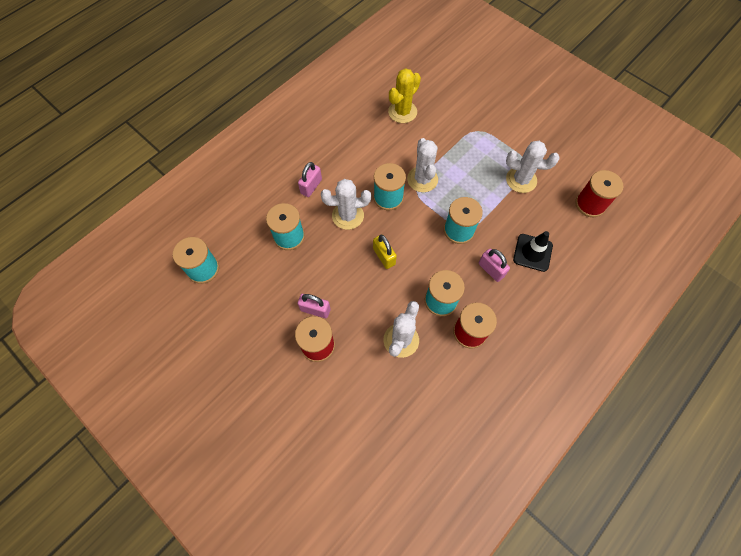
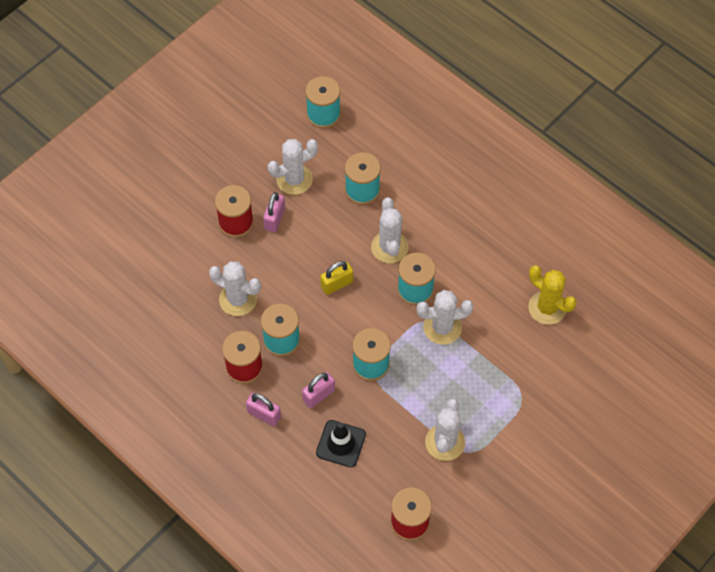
camera: 90 degrees right, 5 degrees down
pink padlock [298,162,322,197] -> pink padlock moved to [246,393,281,426]
none -> white cactus [268,139,318,195]

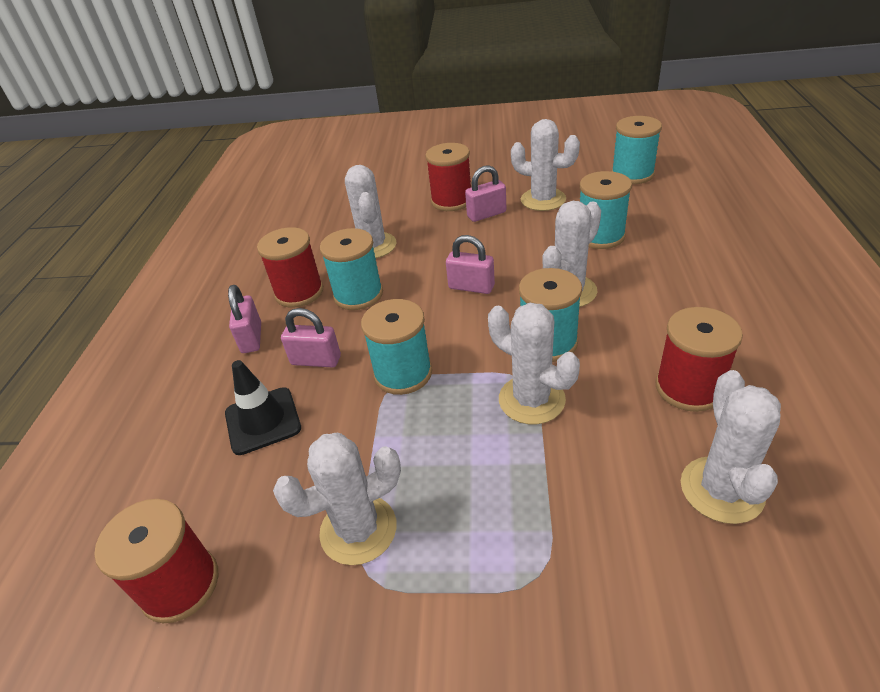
camera: 55 degrees right, 20 degrees down
yellow padlock [320,261,353,295] -> pink padlock [446,235,495,294]
yellow cactus [529,265,576,325] -> white cactus [681,370,781,524]
none -> red spool [655,307,743,412]

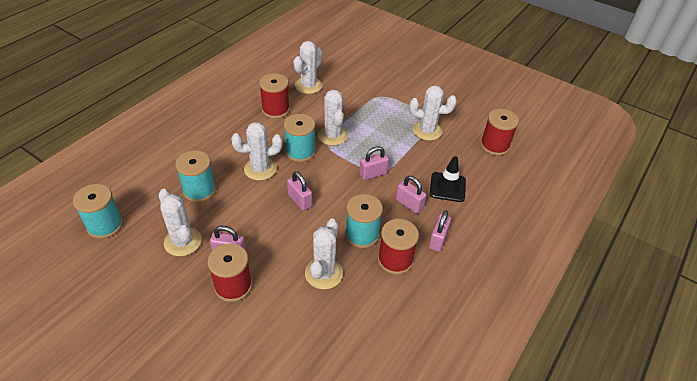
camera: 155 degrees left, 5 degrees up
turquoise spool [361,299,432,395] -> pink padlock [359,146,389,180]

